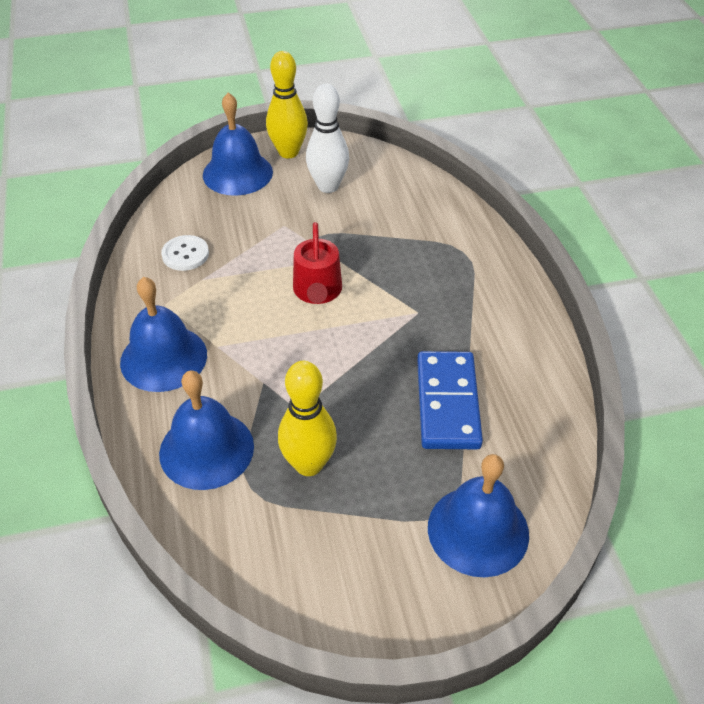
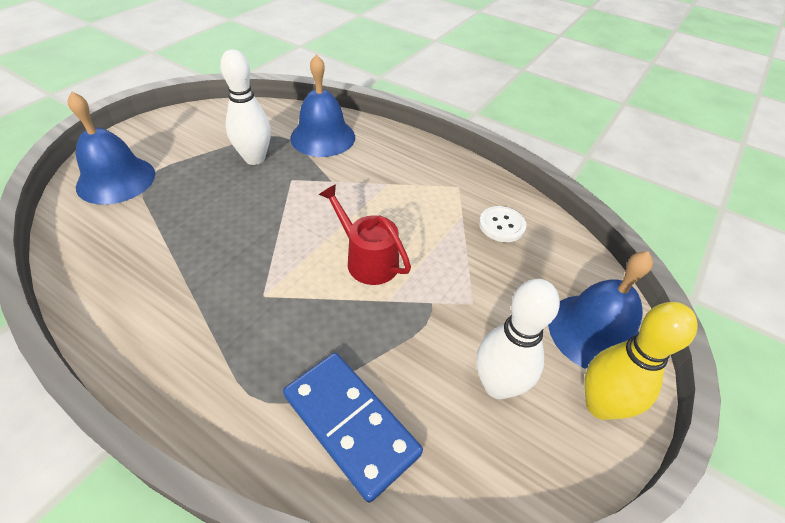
camera: 135 degrees right, 0 degrees up
blue bell [120,277,207,392] -> none
yellow bowling pin [278,361,337,476] -> white bowling pin [220,49,271,165]
blue domino [417,351,483,449] -> blue domino moved to [283,353,423,502]

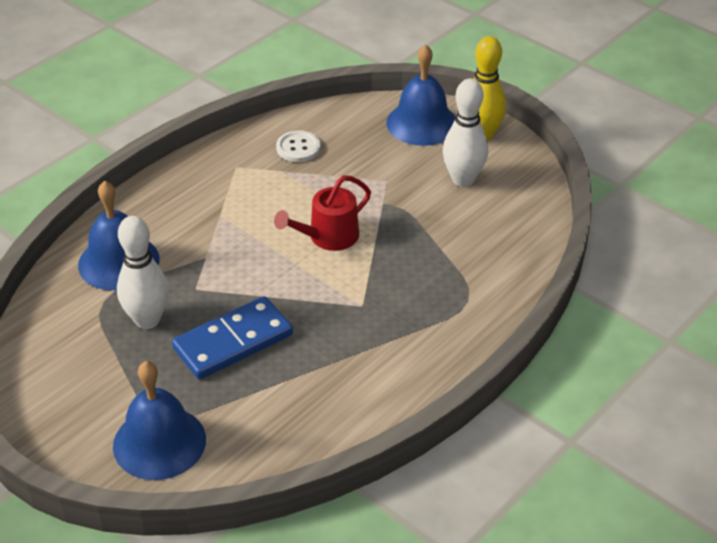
camera: 80 degrees left, 5 degrees down
blue domino [283,353,423,502] -> blue domino moved to [172,296,293,379]

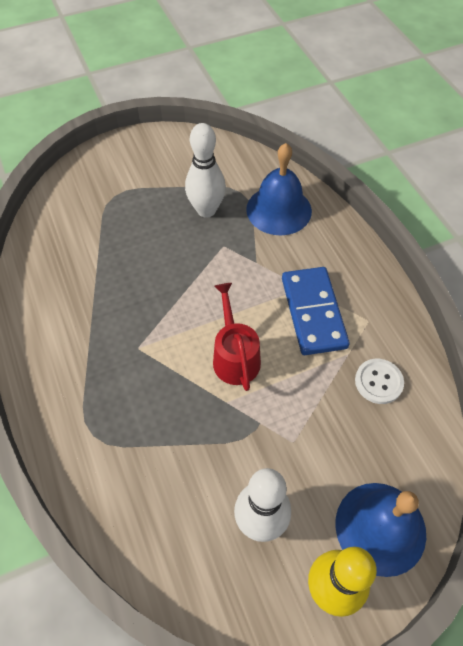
camera: 115 degrees right, 15 degrees up
blue bell [113,361,206,480] -> none
blue domino [172,296,293,379] -> blue domino moved to [282,267,350,355]

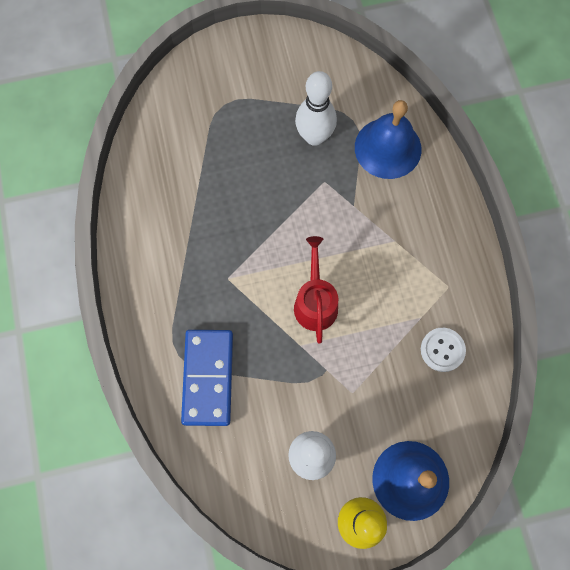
camera: 10 degrees right, 15 degrees up
blue domino [282,267,350,355] -> blue domino moved to [181,330,233,426]

